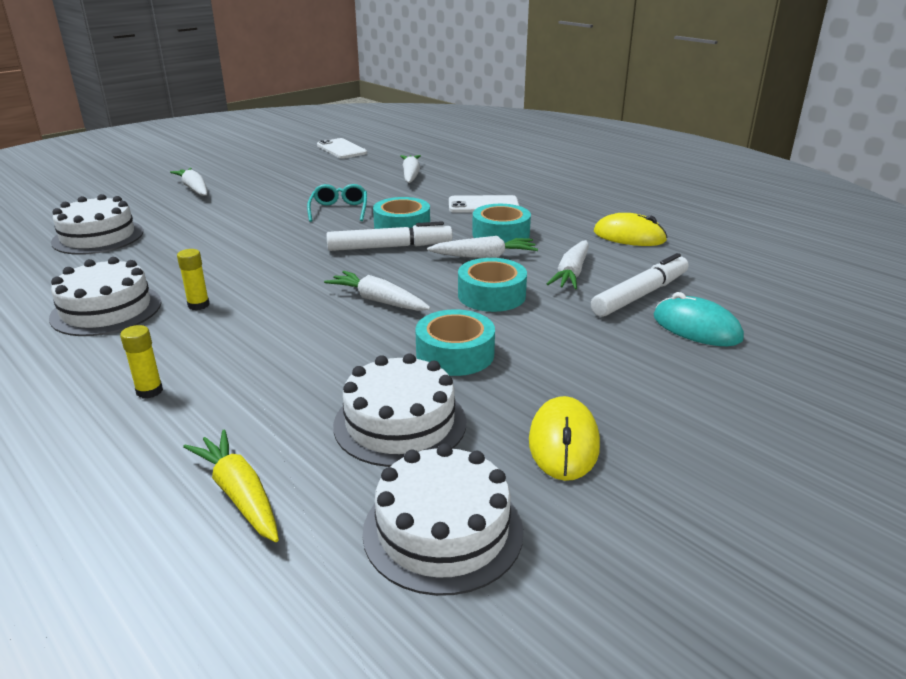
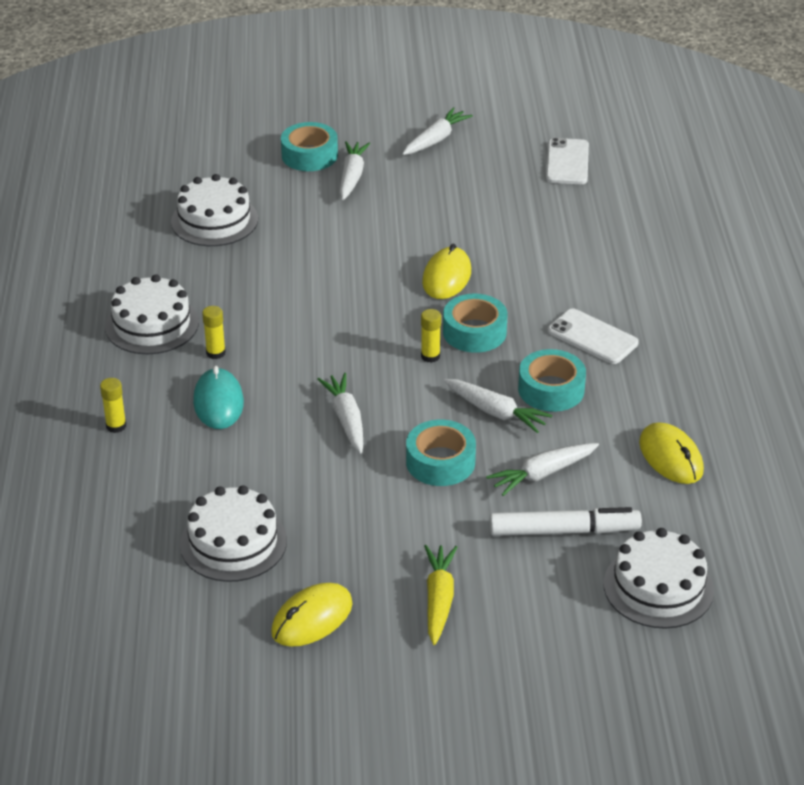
camera: 40 degrees right, 10 degrees up
yellow carrot [183,430,279,542] -> yellow carrot moved to [424,545,457,645]
turquoise glasses [307,184,367,222] -> yellow mouse [422,243,471,299]
white marker [326,221,453,251] -> yellow glue stick [421,309,441,363]
white cake [362,443,524,596] -> white cake moved to [604,528,714,629]
white carrot [400,155,421,183] -> white carrot moved to [402,107,473,155]
turquoise tape [415,309,495,376] -> turquoise tape moved to [281,122,338,171]
turquoise mouse [654,292,744,346] -> turquoise mouse moved to [193,366,244,429]

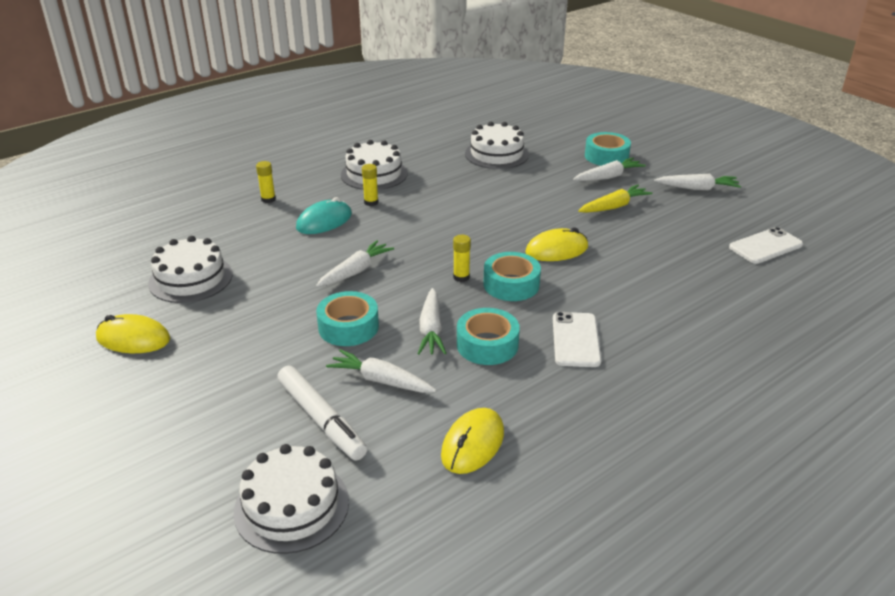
camera: 55 degrees right, 5 degrees down
yellow carrot [424,545,457,645] -> yellow carrot moved to [578,185,653,213]

